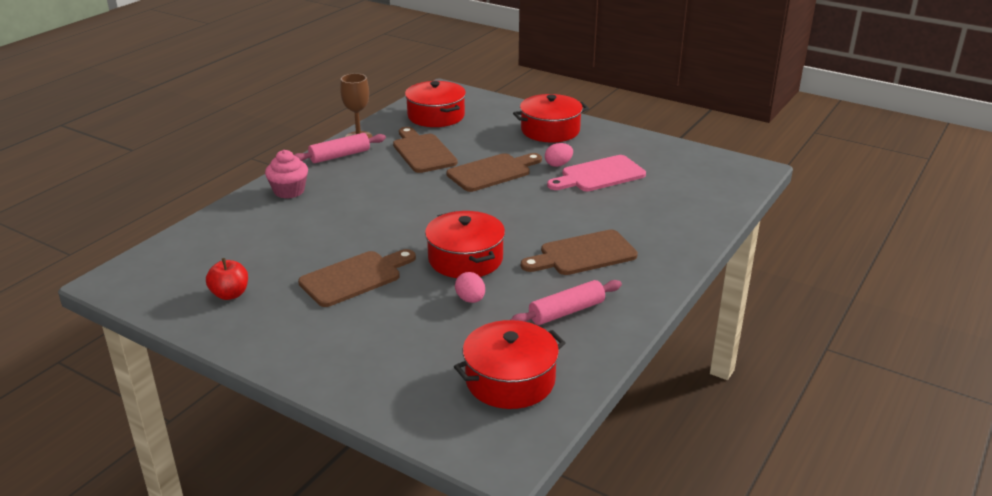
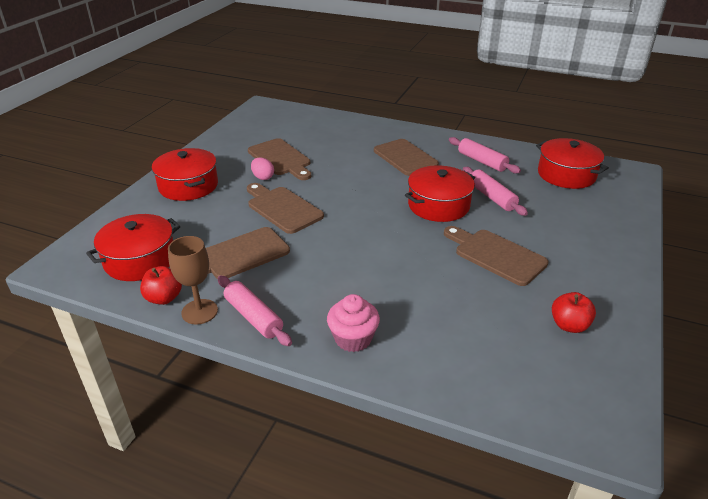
camera: 100 degrees left, 5 degrees up
pink egg [455,272,485,303] -> pink rolling pin [463,167,528,216]
pink cutting board [547,155,646,191] -> brown cutting board [248,138,311,180]
none -> red apple [140,266,182,305]

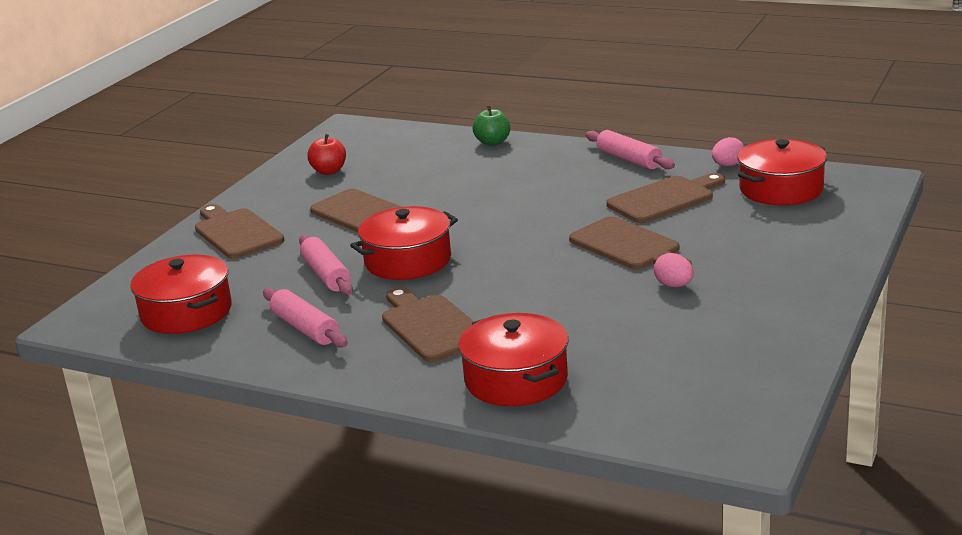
camera: 175 degrees left, 10 degrees down
red apple [140,266,182,305] -> pink egg [712,137,744,166]
red pot [152,148,218,201] -> red pot moved to [458,313,569,406]
brown goblet [168,236,218,324] -> none
brown cutting board [248,138,311,180] -> brown cutting board moved to [195,204,284,259]
pink cupcake [327,294,380,352] -> none
none -> green apple [473,106,510,146]

